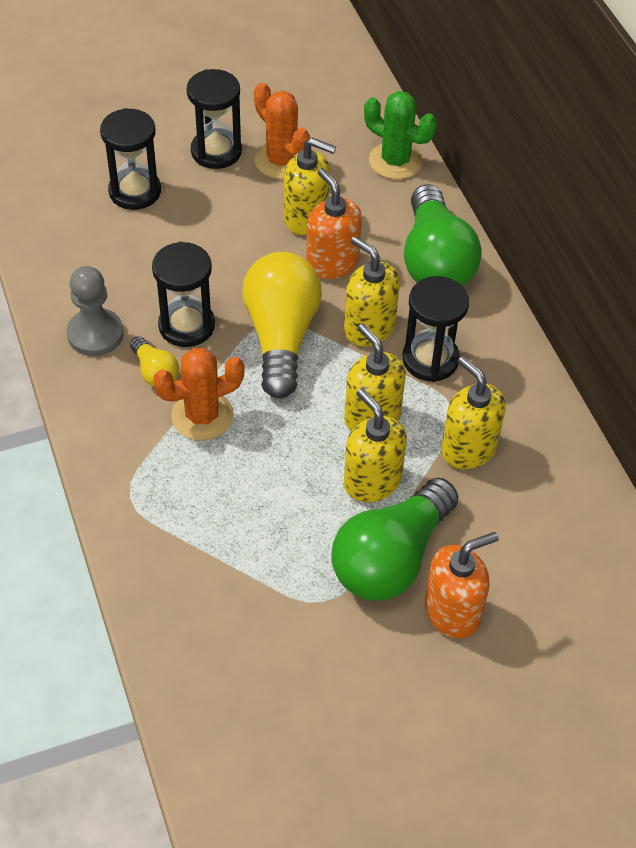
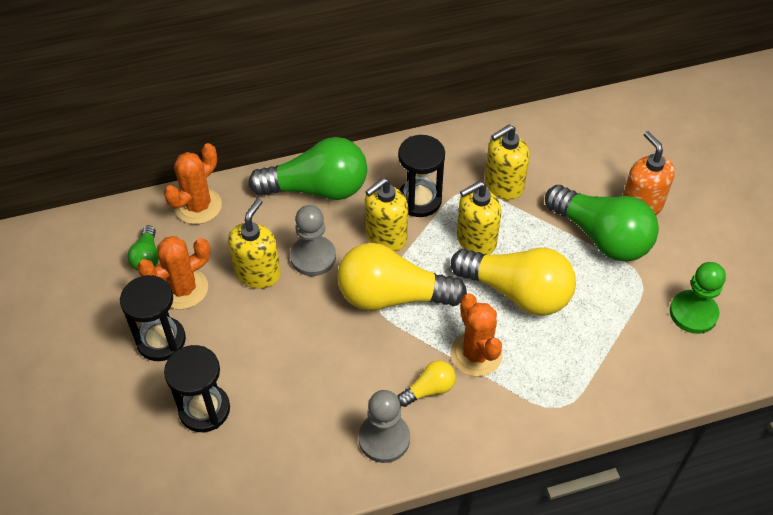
camera: 85 degrees left, 0 degrees up
black hourglass [152,242,215,347] -> none
orange soap dispenser [306,168,362,279] -> grey pawn [290,205,336,276]
yellow soap dispenser [344,388,407,502] -> none
green cactus [364,91,437,179] -> orange cactus [164,143,222,224]
none -> green light bulb [128,225,159,271]
none -> yellow light bulb [451,248,576,316]
none -> green pawn [670,262,726,334]

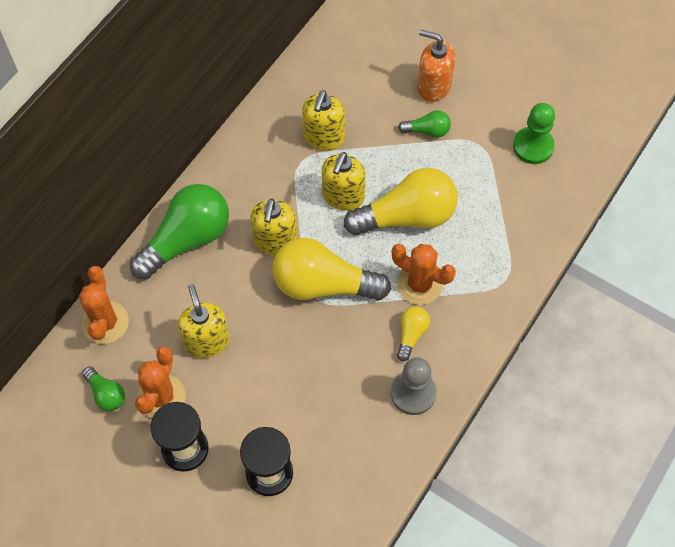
camera: 40 degrees left, 10 degrees up
grey pawn [290,205,336,276] -> none
yellow light bulb [337,243,467,310] -> yellow light bulb turned 45 degrees clockwise [272,238,391,300]
black hourglass [398,135,445,217] -> none
green light bulb [545,185,659,262] -> green light bulb [398,110,451,137], size x0.47

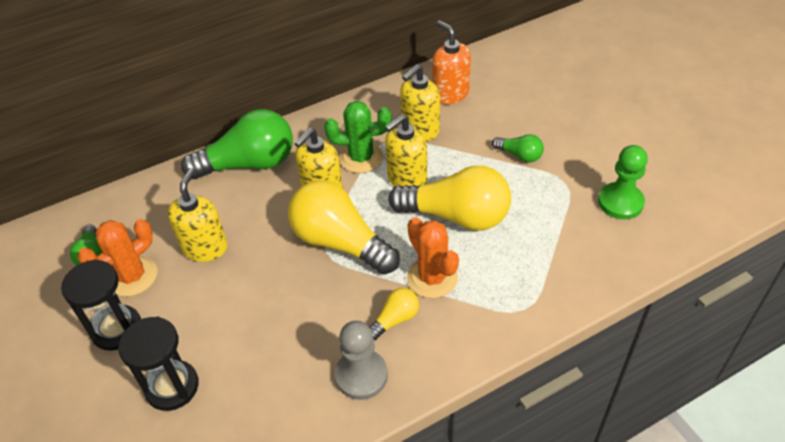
camera: 30 degrees right, 15 degrees down
orange cactus [79,266,129,344] -> none
orange soap dispenser [417,30,456,102] -> orange soap dispenser moved to [432,20,471,105]
none -> green cactus [325,101,391,173]

